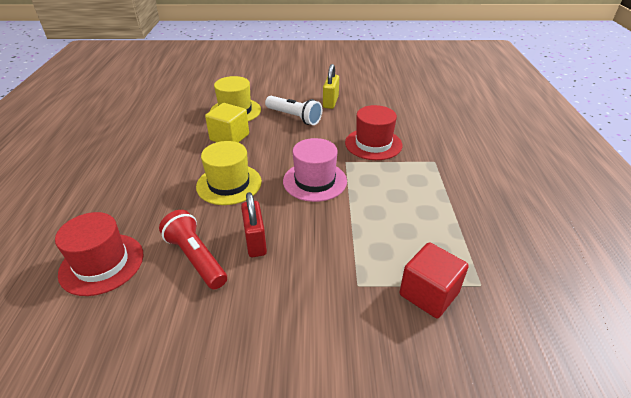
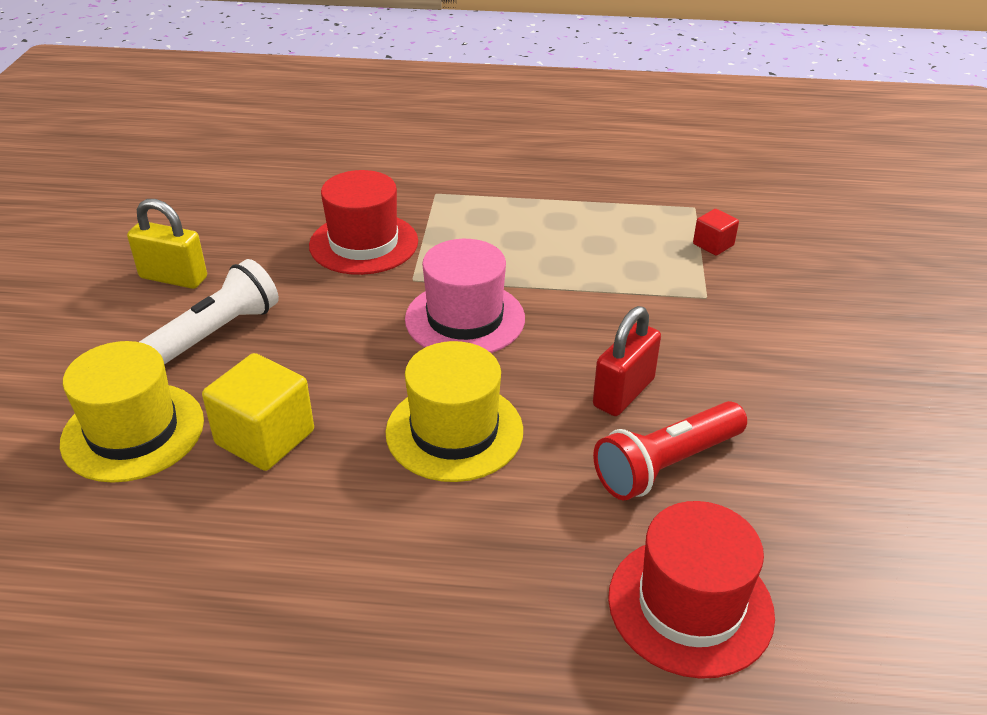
camera: 85 degrees left, 0 degrees up
red padlock [241,192,267,257] -> red padlock turned 45 degrees counterclockwise [593,306,661,416]
red cube [400,242,469,318] -> red cube [693,209,739,256], size x0.54

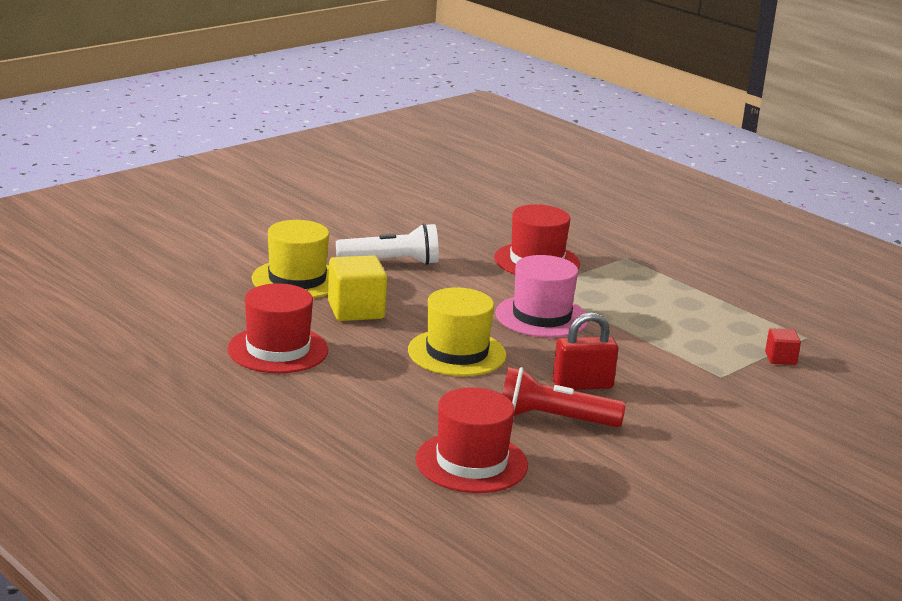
camera: 40 degrees right, 15 degrees down
yellow padlock [127,199,207,289] -> none
none -> red hat [227,283,328,373]

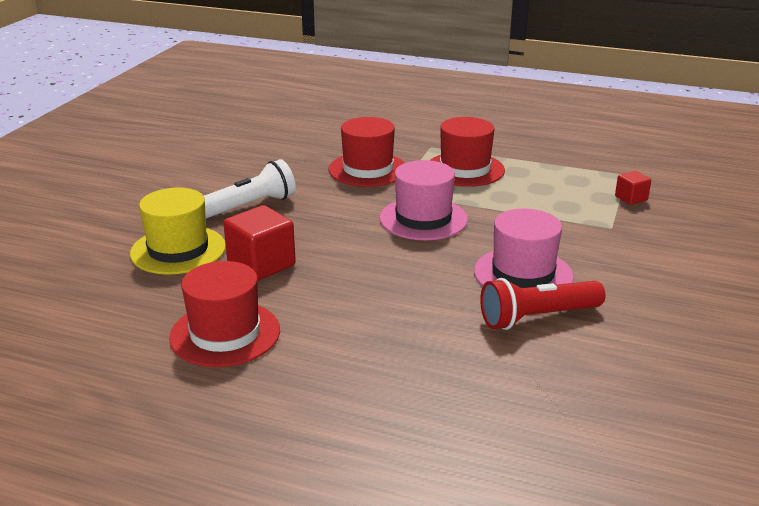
camera: 25 degrees left, 5 degrees up
yellow cube [328,255,387,321] -> red cube [223,205,296,281]
yellow hat [408,287,506,376] -> none
red hat [415,388,528,493] -> red hat moved to [430,117,505,187]
red padlock [553,312,618,390] -> pink hat [474,209,574,288]

